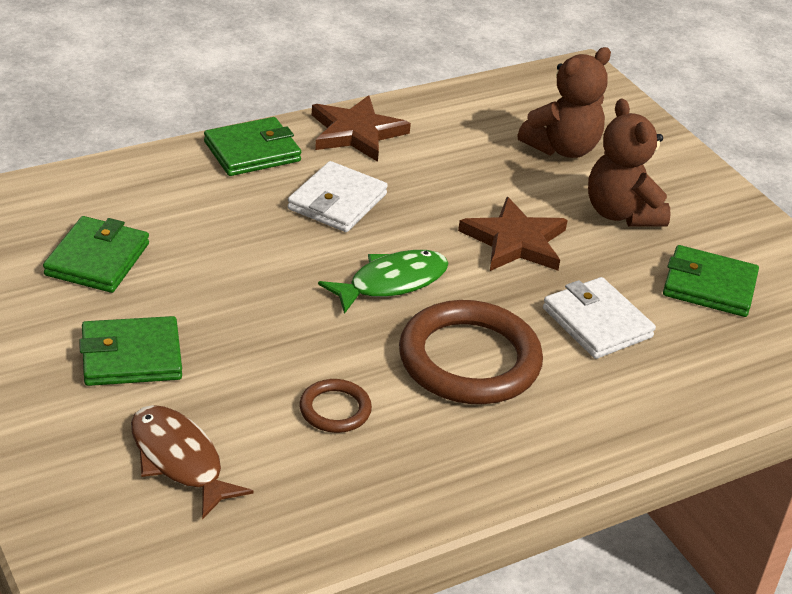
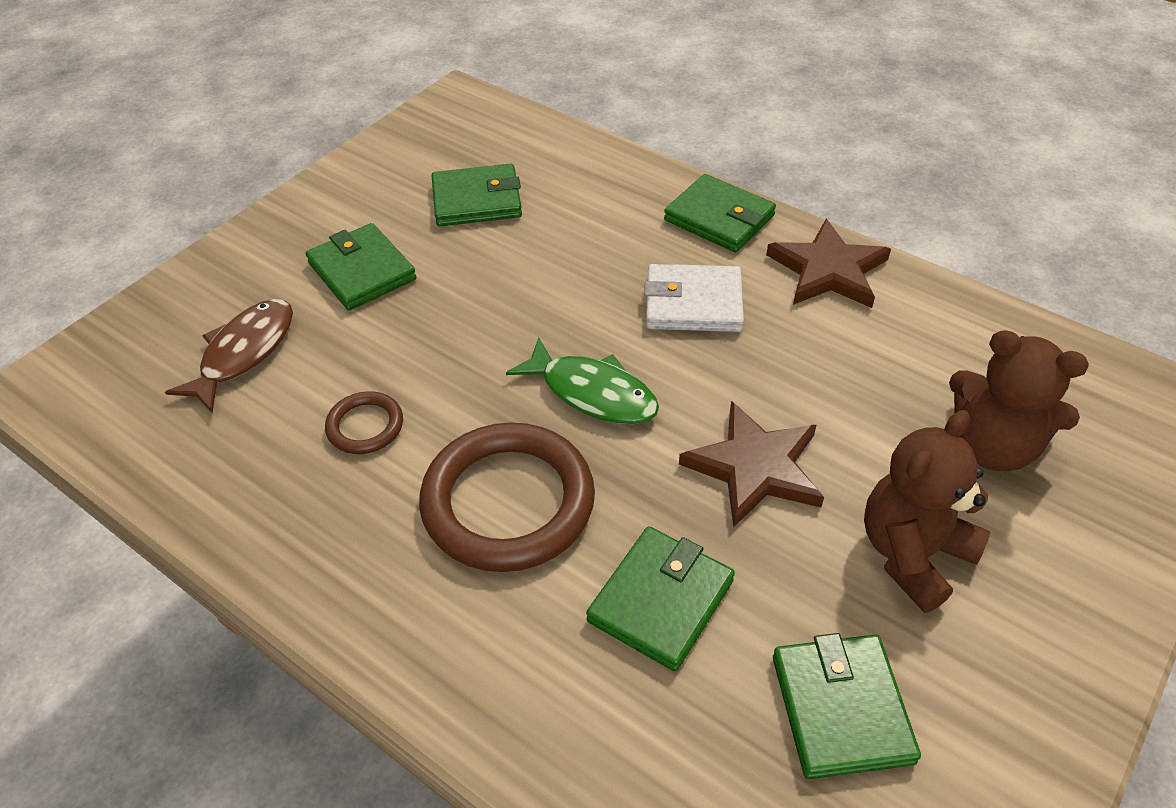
camera: 70 degrees right, 10 degrees up
white wallet [543,277,656,359] -> green wallet [586,526,735,671]

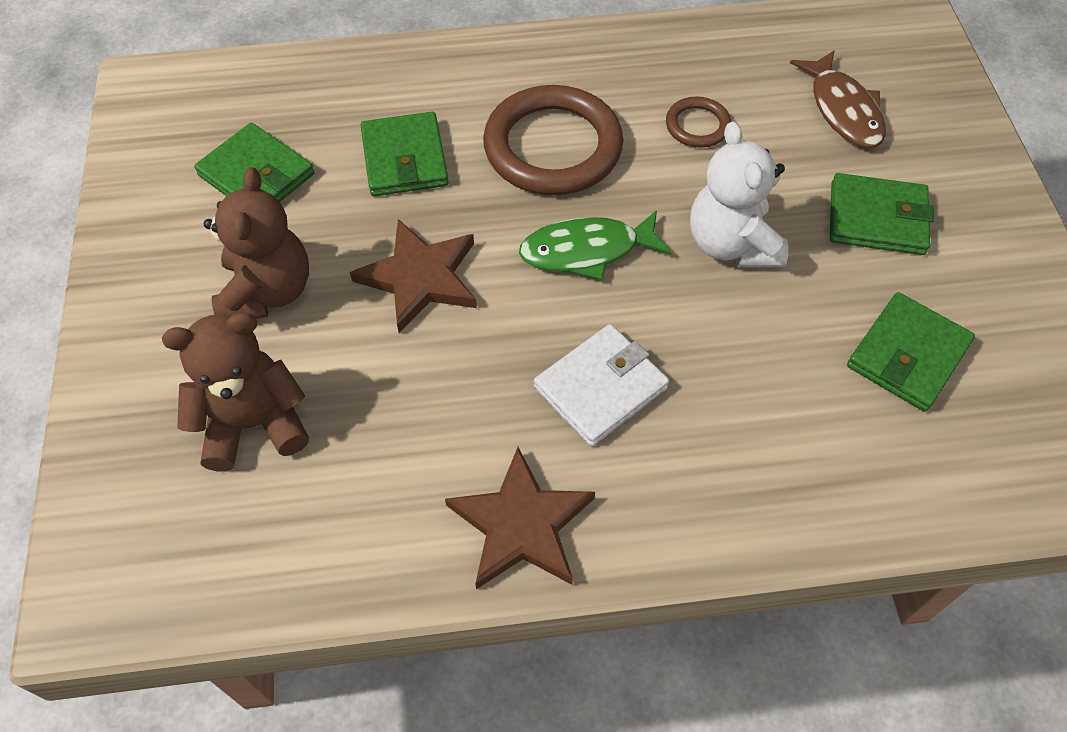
camera: 135 degrees right, 10 degrees up
green wallet [664,174,776,252] -> none
none -> white teddy bear [690,121,788,268]

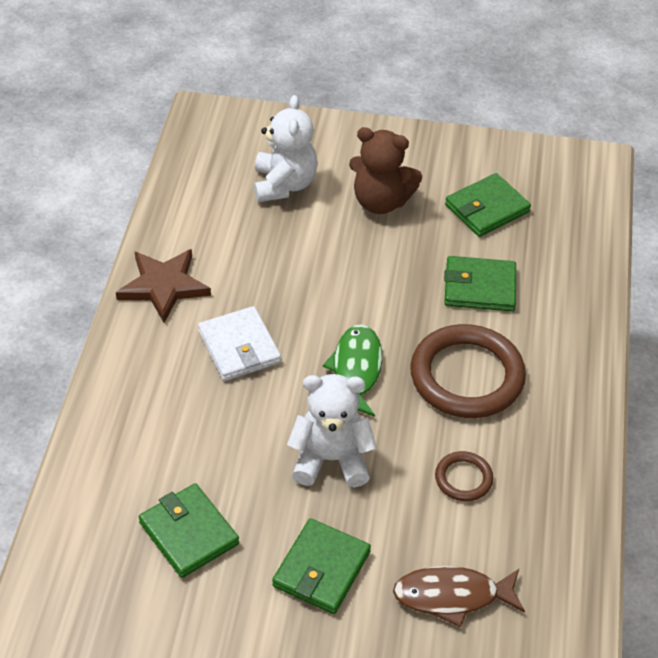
camera: 105 degrees right, 10 degrees down
brown teddy bear [162,312,309,471] -> white teddy bear [254,95,318,202]
brown star [350,219,477,333] -> none

